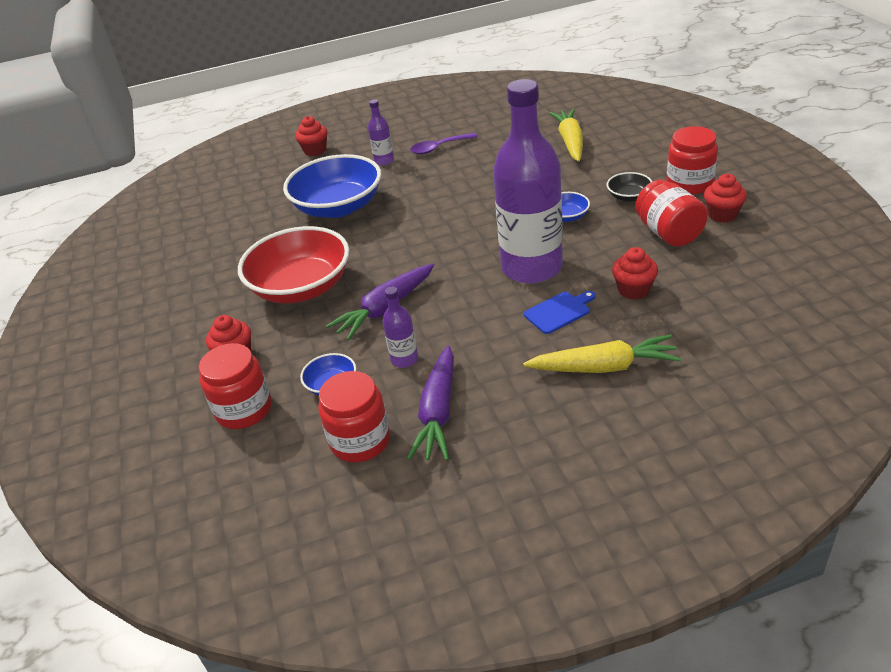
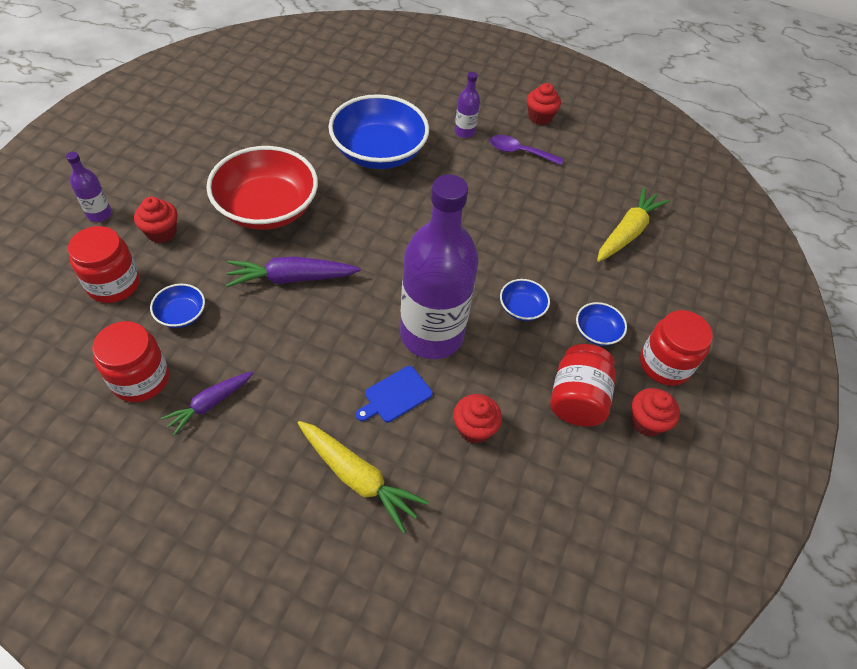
camera: 30 degrees right, 15 degrees up
red cupcake [295,116,327,156] -> red cupcake moved to [527,83,561,125]
purple bottle [383,287,418,368] -> purple bottle moved to [66,152,112,222]
purple carrot [407,346,454,461] -> purple carrot [161,371,253,436], size x0.65
blue cutting board [524,291,595,334] -> blue cutting board turned 135 degrees clockwise [356,366,433,422]
black bowl [606,172,652,202] -> blue bowl [576,302,627,346]

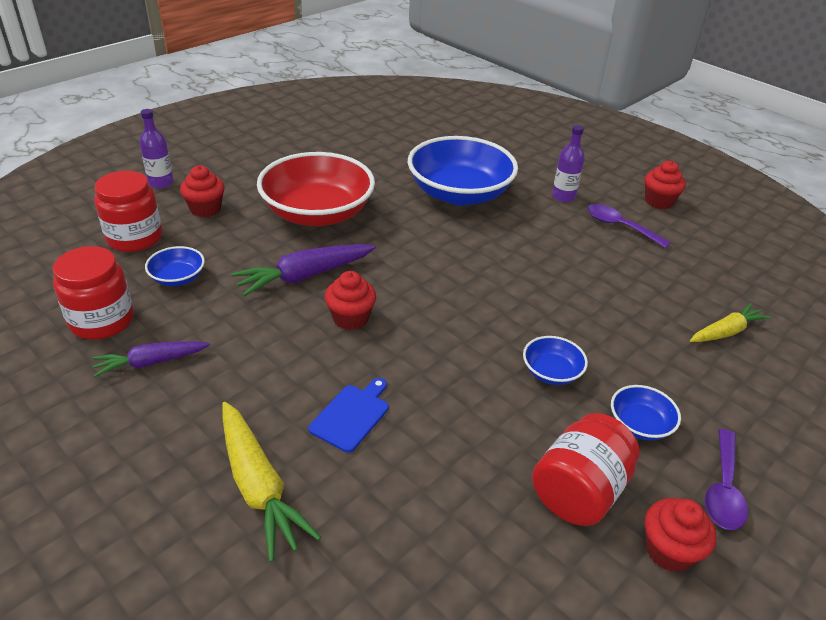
camera: 25 degrees right, 15 degrees down
purple carrot [226,256,361,287] -> purple carrot turned 45 degrees counterclockwise [231,244,376,297]
blue cutting board [356,366,433,422] -> blue cutting board turned 135 degrees clockwise [308,378,389,453]
purple bottle [400,174,479,359] -> none
red cupcake [453,394,502,444] -> red cupcake moved to [325,271,376,330]
yellow carrot [597,187,669,262] -> yellow carrot [690,303,771,342], size x0.65
red jar [640,310,713,386] -> purple spoon [705,429,748,530]

